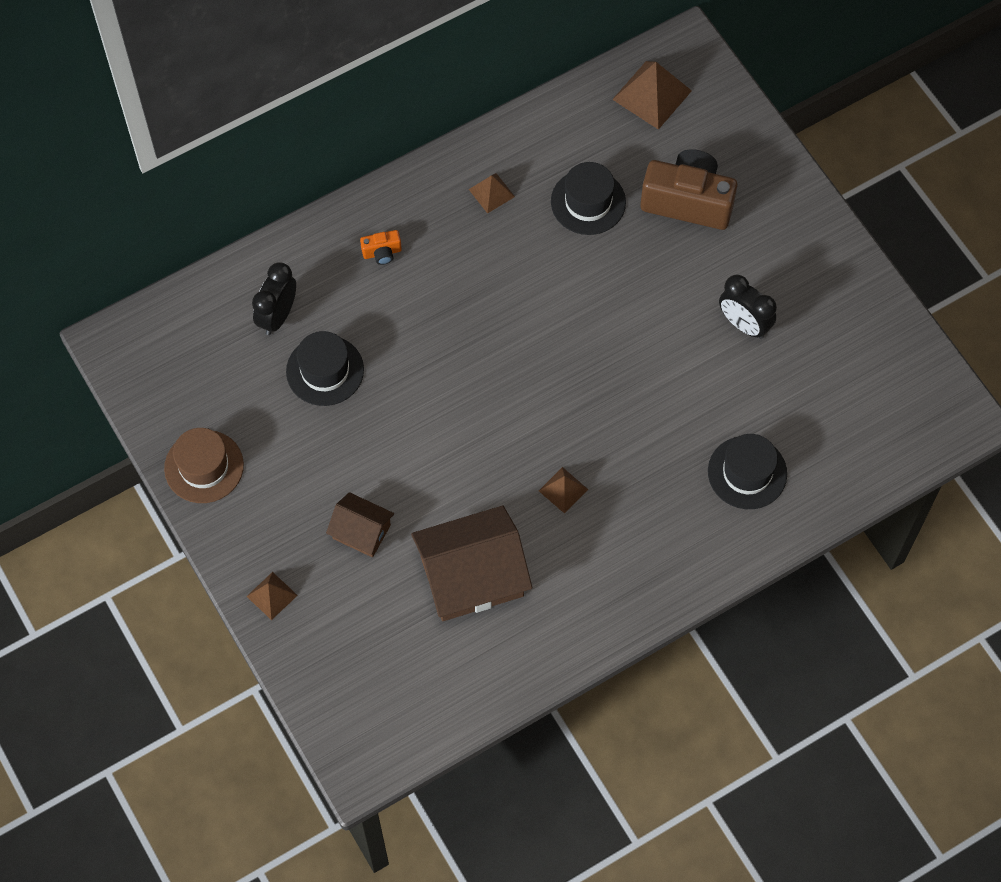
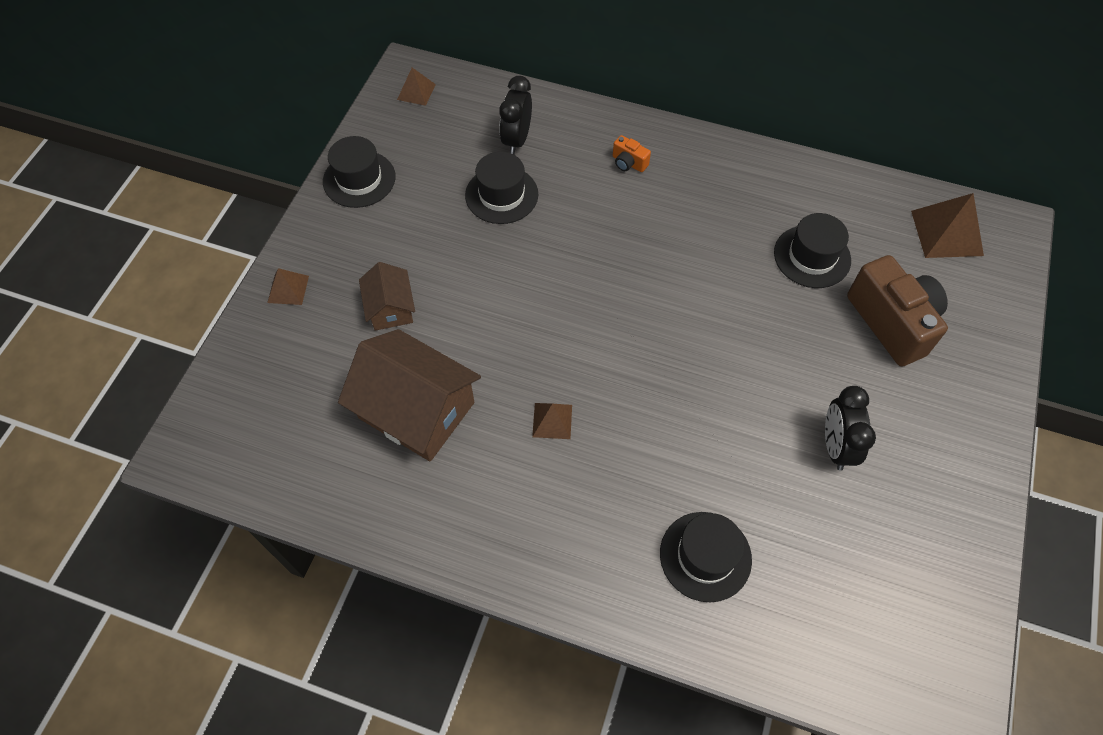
camera: 50 degrees right, 5 degrees down
brown hat [164,428,244,503] -> black hat [323,136,396,208]
black clock [252,262,296,335] -> black clock turned 60 degrees counterclockwise [499,76,532,155]
brown pyramid [469,173,515,214] -> brown pyramid moved to [397,68,436,106]

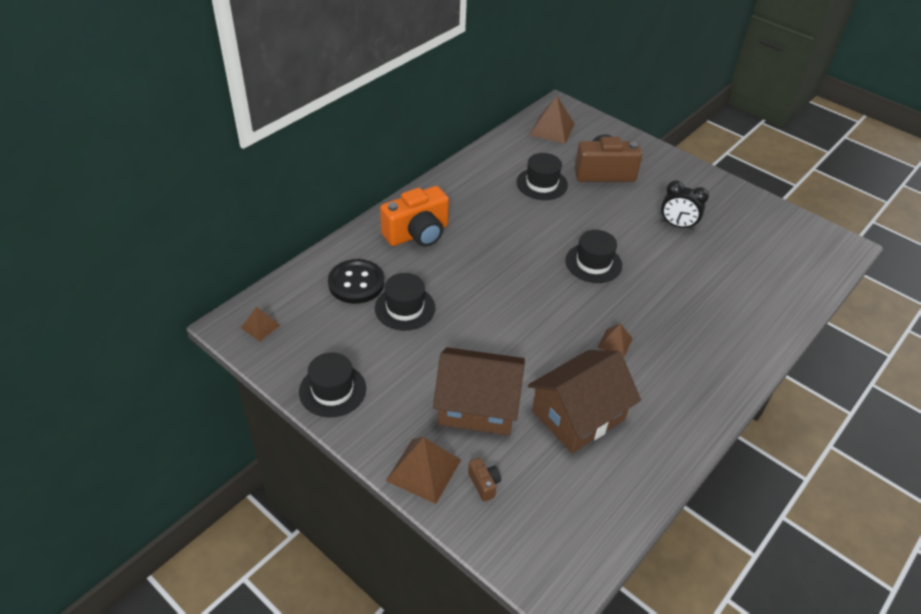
camera: 70 degrees left, 15 degrees down
brown pyramid [267,268,309,305] -> brown pyramid [386,437,461,504], size x1.74
brown house [359,262,415,331] -> brown house [433,347,525,435], size x1.86
black clock [499,76,532,155] -> black button [328,259,384,304]
orange camera [613,135,651,172] -> orange camera [380,186,449,247], size x2.32
black hat [660,512,752,602] -> black hat moved to [566,230,622,283]
none -> brown camera [468,458,501,501]

